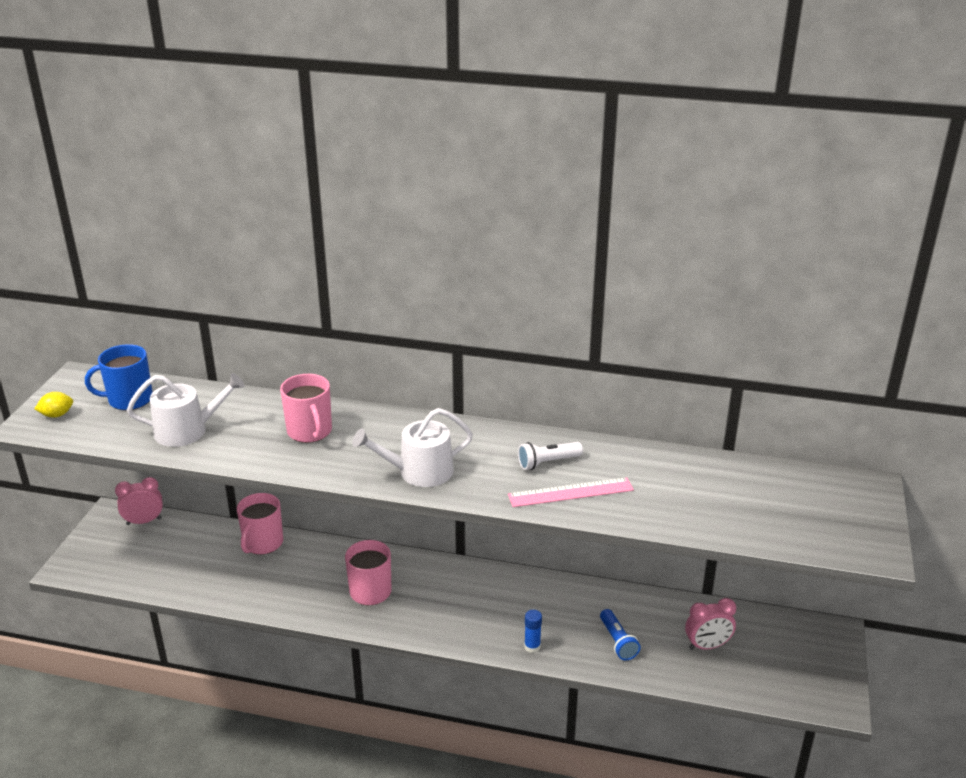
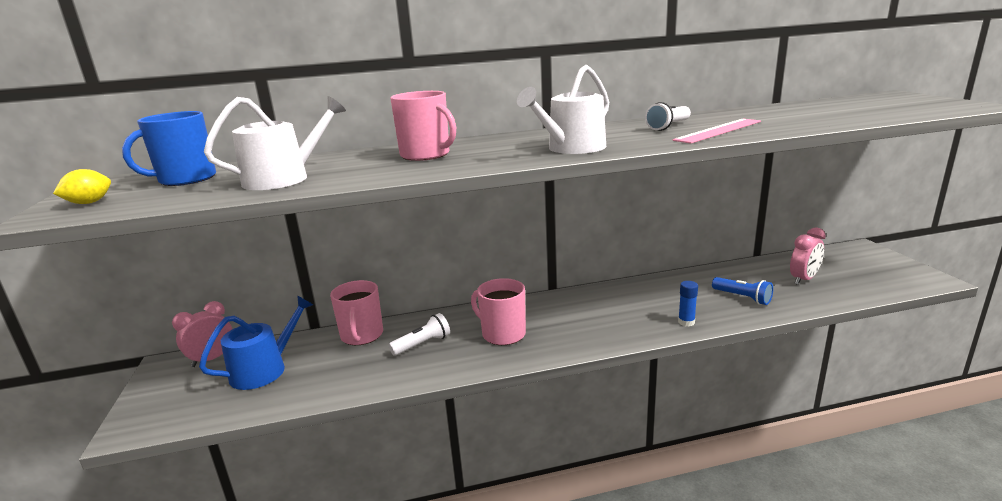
camera: 25 degrees left, 10 degrees down
none -> blue watering can [199,295,313,390]
none -> white flashlight [388,313,450,355]

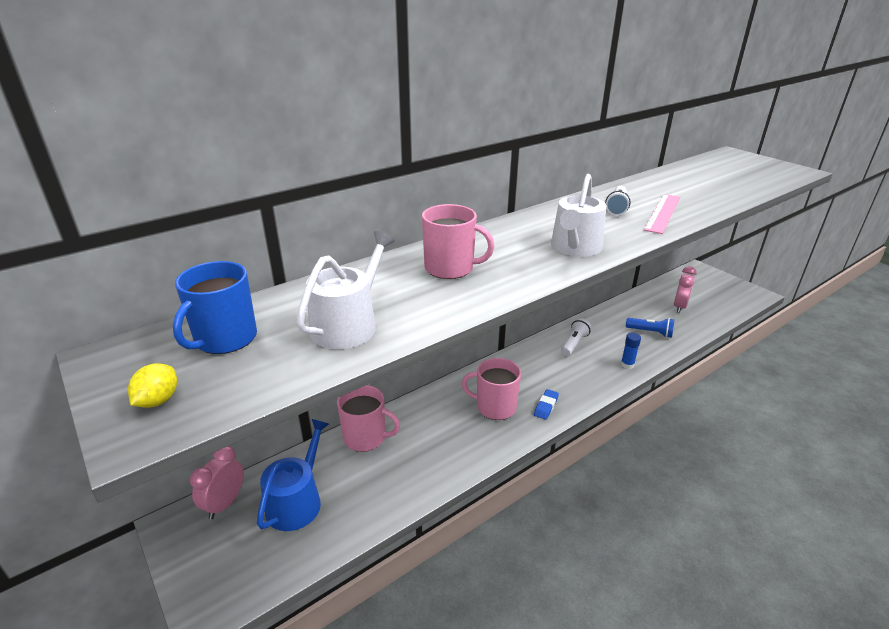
camera: 25 degrees left, 10 degrees up
pink mug [330,280,383,345] -> pink mug turned 45 degrees counterclockwise [337,385,400,452]
white flashlight [388,313,450,355] -> white flashlight moved to [561,318,592,356]
none -> blue eraser [534,389,559,420]

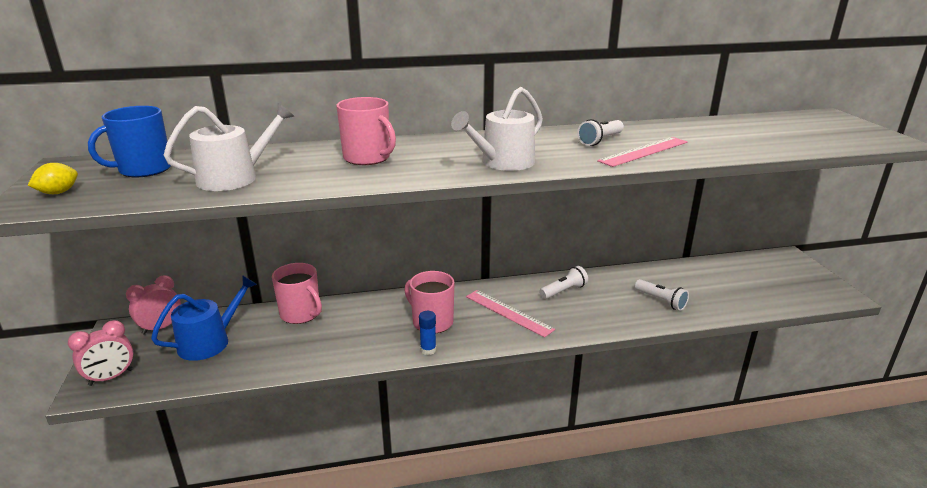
camera: 25 degrees right, 5 degrees down
blue eraser [534,389,559,420] -> none
blue glue stick [621,333,641,369] -> blue glue stick moved to [419,311,436,355]
blue flashlight [626,318,675,338] -> white flashlight [634,279,689,311]
pink clock [674,266,697,313] -> pink clock moved to [68,320,133,386]
none -> pink ruler [466,290,555,338]

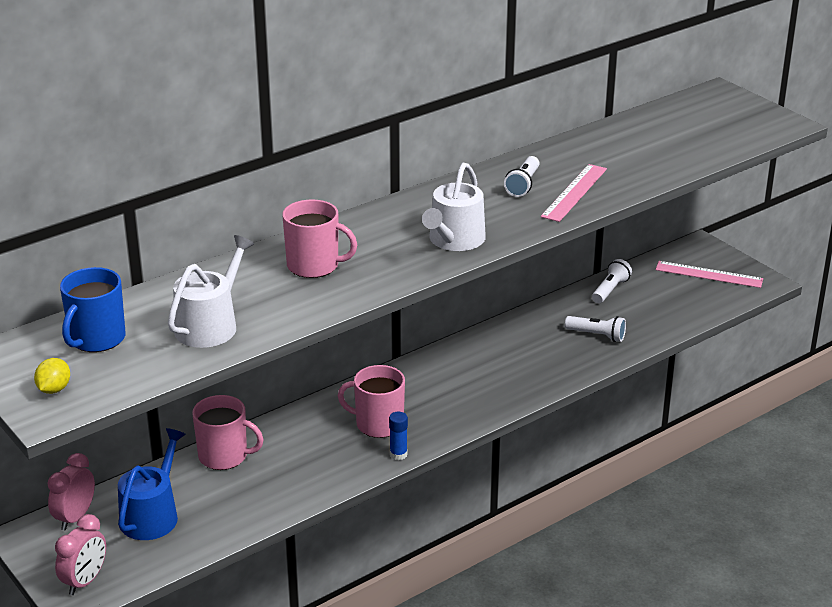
camera: 25 degrees left, 5 degrees up
pink ruler [466,290,555,338] -> pink ruler moved to [655,261,763,288]
white flashlight [539,266,588,299] -> white flashlight moved to [592,259,632,303]

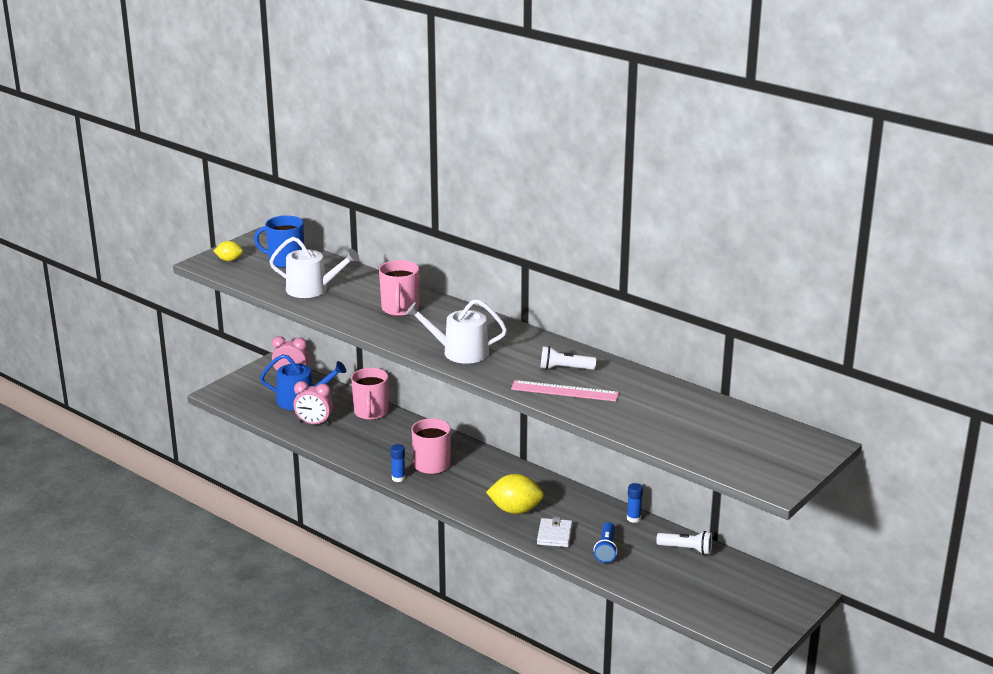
camera: 75 degrees right, 5 degrees down
pink clock [55,514,106,595] -> pink clock moved to [294,381,333,425]
white flashlight [565,316,626,342] -> blue flashlight [594,522,618,563]
pink ruler [655,261,763,288] -> none
none -> yellow lemon [486,474,544,514]
none -> white wallet [537,517,572,547]
none -> blue glue stick [627,483,643,523]

